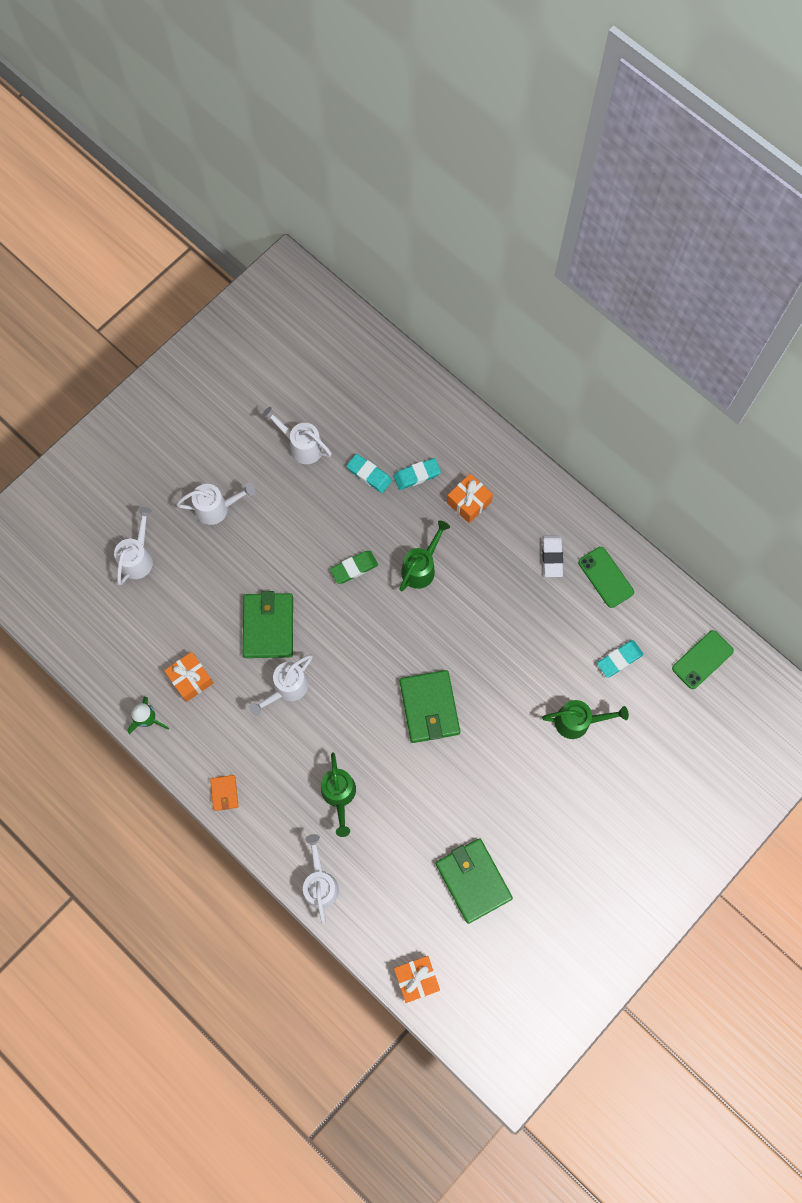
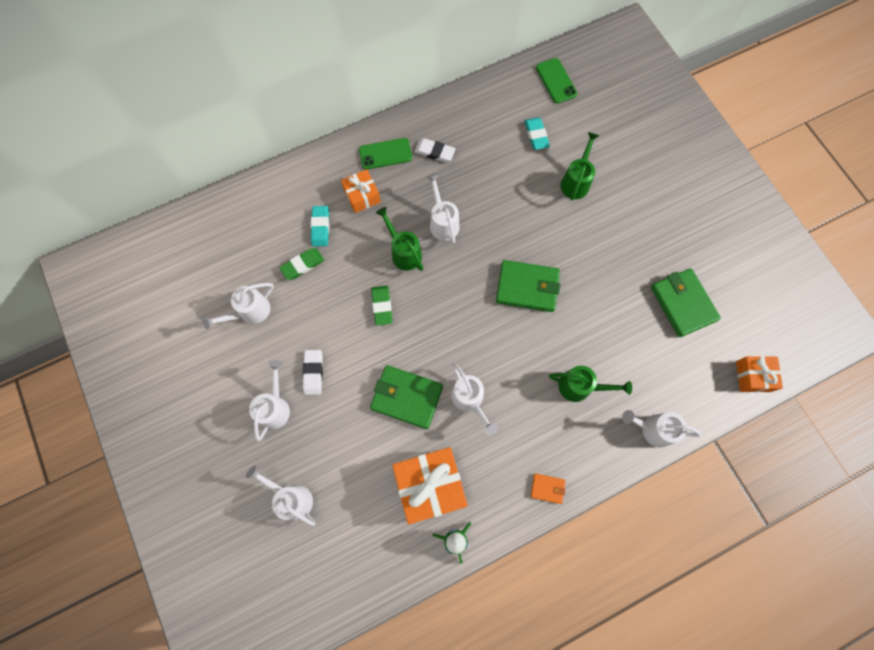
camera: 70 degrees left, 0 degrees up
orange gift [164,652,214,702] -> orange gift [392,447,468,525], size x1.75
turquoise eraser [346,454,392,493] -> green eraser [280,248,324,280]
green wallet [436,838,513,924] -> green wallet turned 75 degrees clockwise [651,268,721,337]
green phone [578,547,634,608] -> green phone moved to [359,138,412,170]
none -> white eraser [303,350,323,395]
none -> white watering can [426,173,459,244]

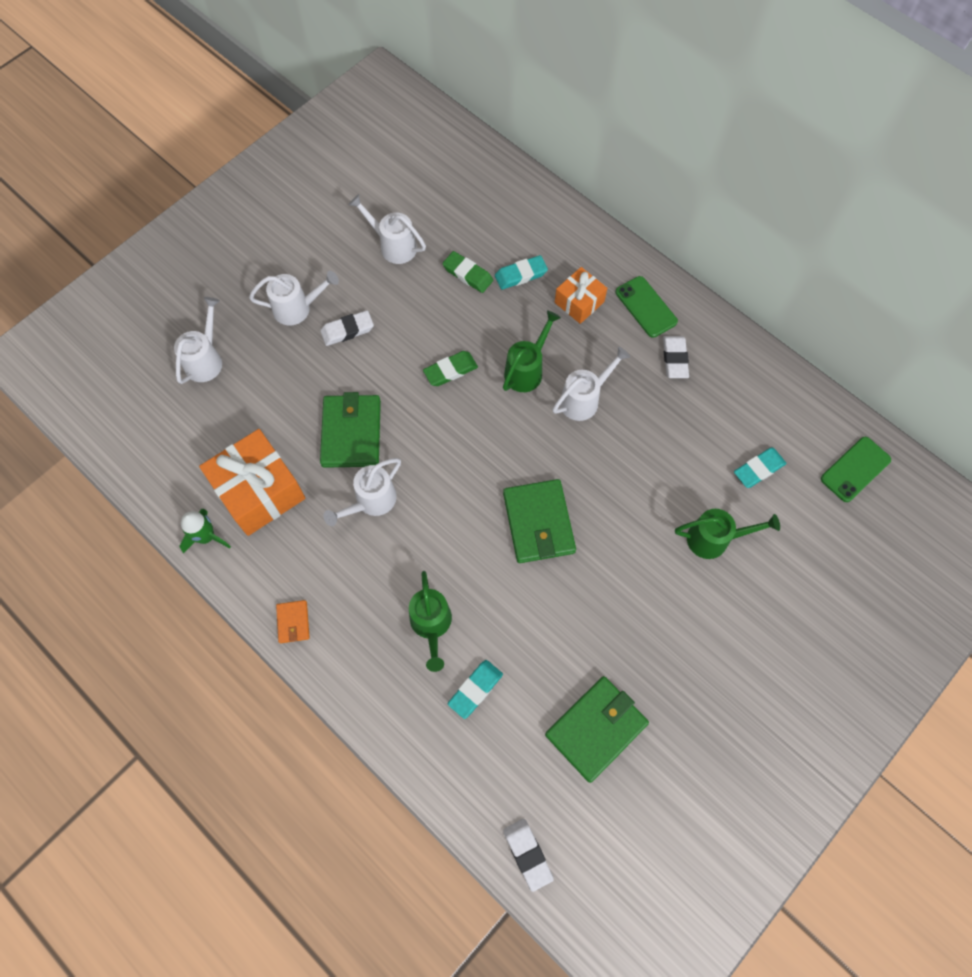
camera: 70 degrees right, 5 degrees down
white watering can [622,410,701,448] -> none
orange gift [736,356,783,392] -> white eraser [503,819,554,892]
none -> turquoise eraser [448,660,503,719]

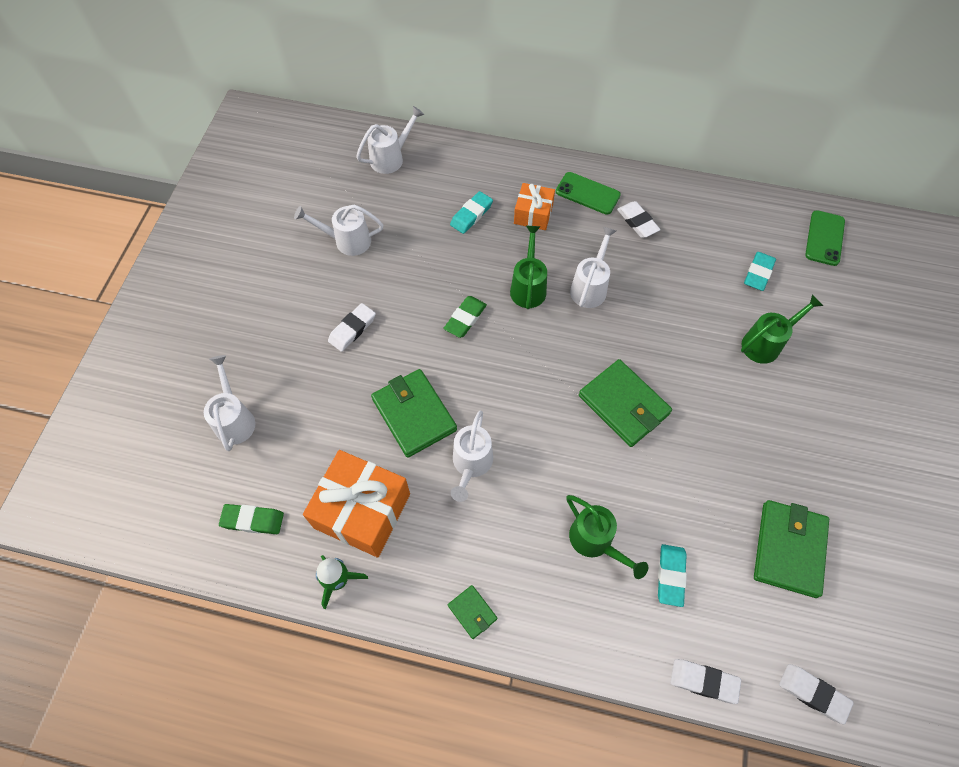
camera: 30 degrees left, 5 degrees down
white watering can [249,271,339,325] -> white watering can moved to [356,106,424,174]
orange wallet [276,600,310,643] -> green wallet [448,585,497,639]
green eraser [442,251,493,293] -> green eraser moved to [219,504,284,534]
none -> white eraser [670,659,741,704]

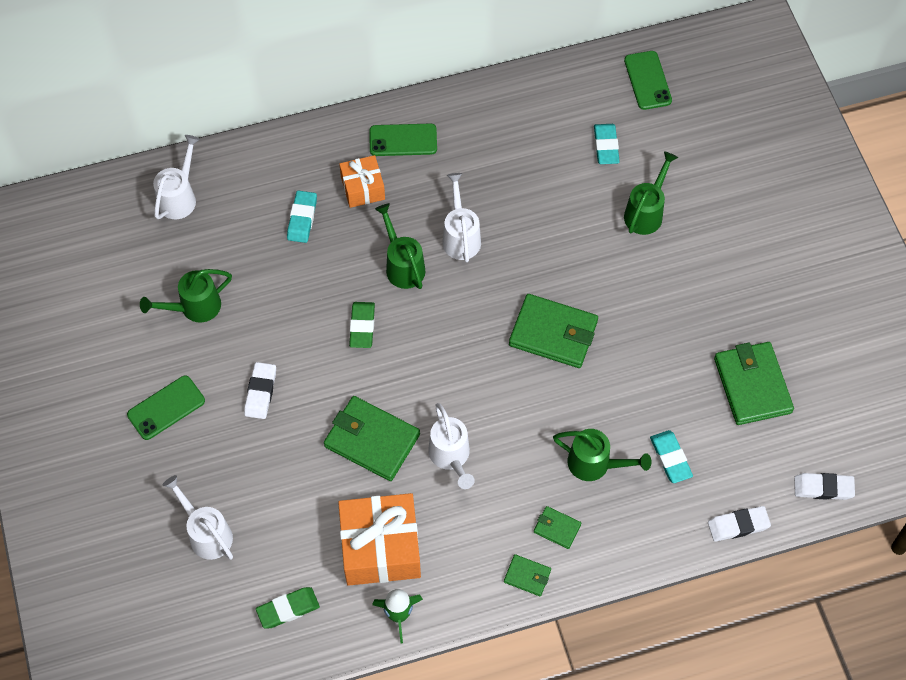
camera: 30 degrees left, 0 degrees up
white watering can [294,205,383,256] -> green watering can [140,269,232,323]
white eraser [617,201,661,238] -> none
none -> green phone [127,376,205,440]
none -> green wallet [534,506,581,549]

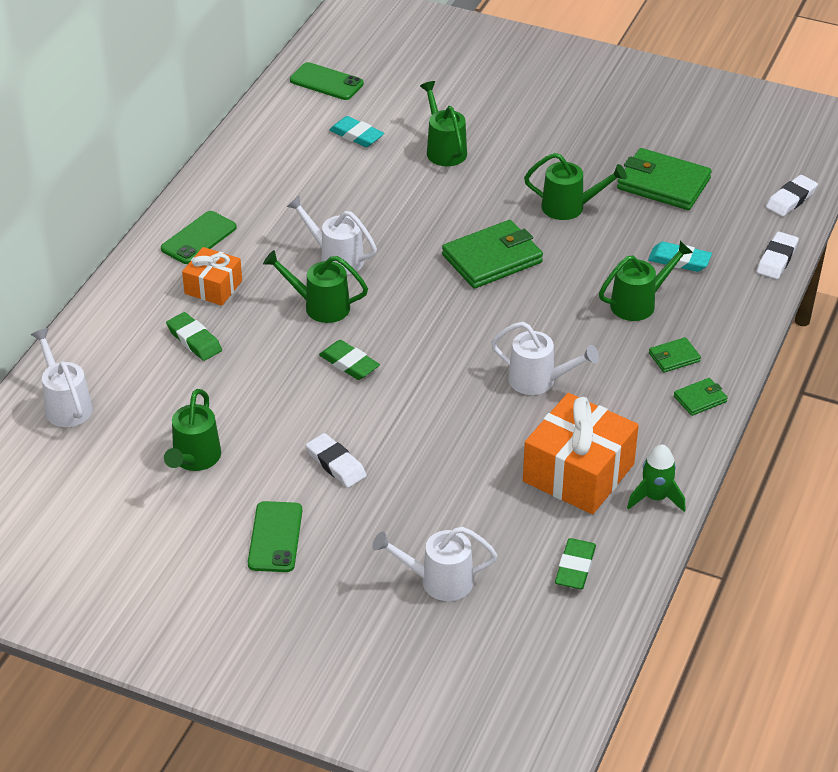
camera: 50 degrees left, 20 degrees down
turquoise eraser [287,191,317,243] -> green eraser [166,312,222,361]
green wallet [324,396,420,481] -> none
none -> green watering can [524,153,627,220]

